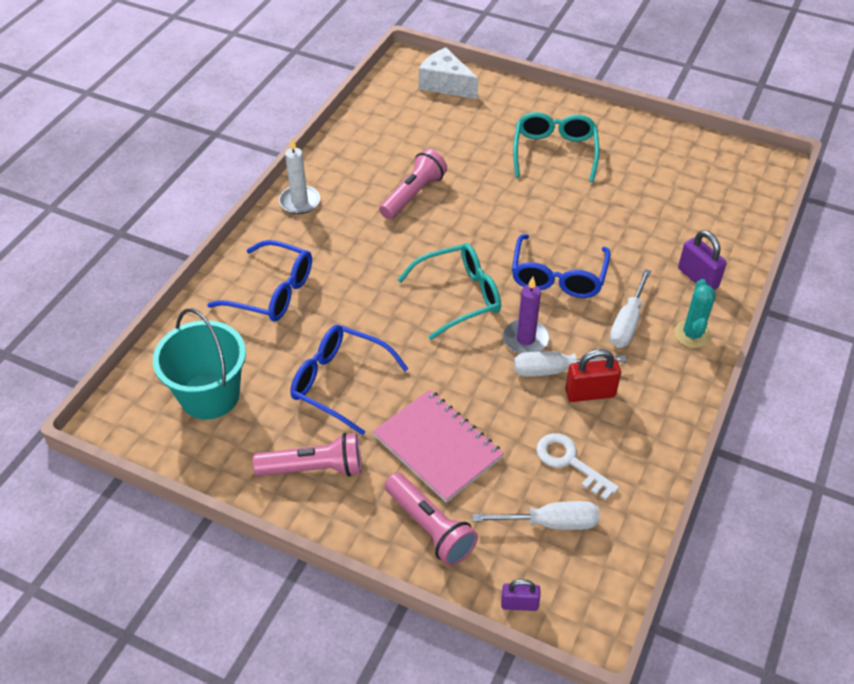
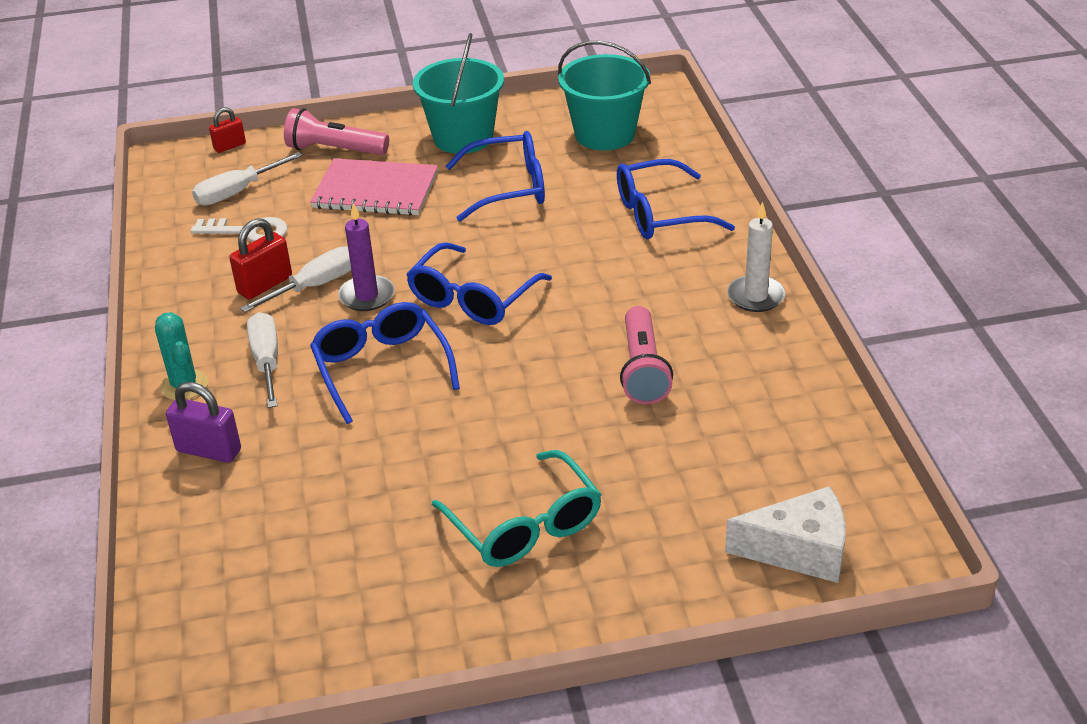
camera: 145 degrees right, 10 degrees down
pink flashlight [253,433,362,477] -> turquoise bucket [413,33,504,154]
turquoise glasses [397,243,501,340] -> blue glasses [406,242,552,325]
purple padlock [501,579,540,611] -> red padlock [209,107,246,153]

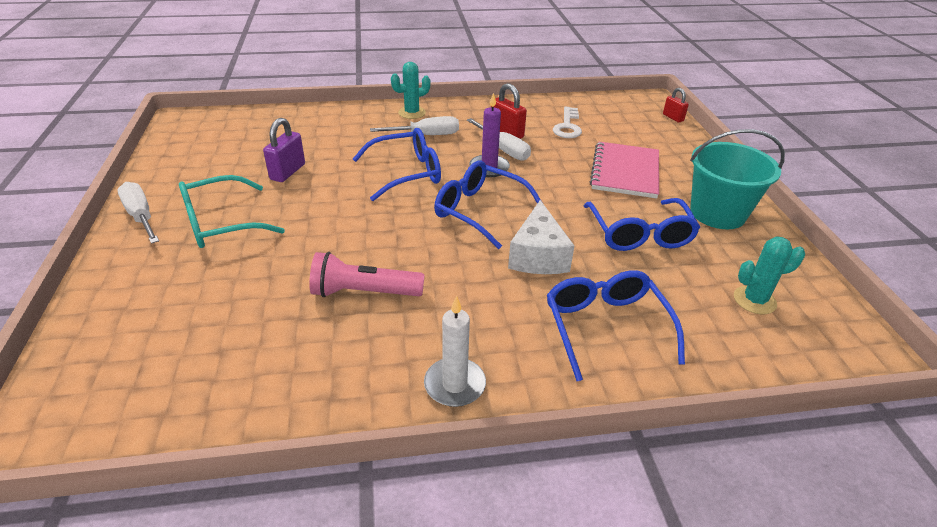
camera: 90 degrees right, 0 degrees up
purple padlock [166,382,241,463] -> purple padlock moved to [263,118,305,182]
white screwdriver [192,152,303,206] -> white screwdriver moved to [117,182,159,244]
pink flashlight [284,108,389,155] -> none
turquoise bucket [558,41,651,150] -> turquoise cactus [734,236,805,314]
white cheese [725,486,846,583] -> white cheese moved to [508,200,574,274]

